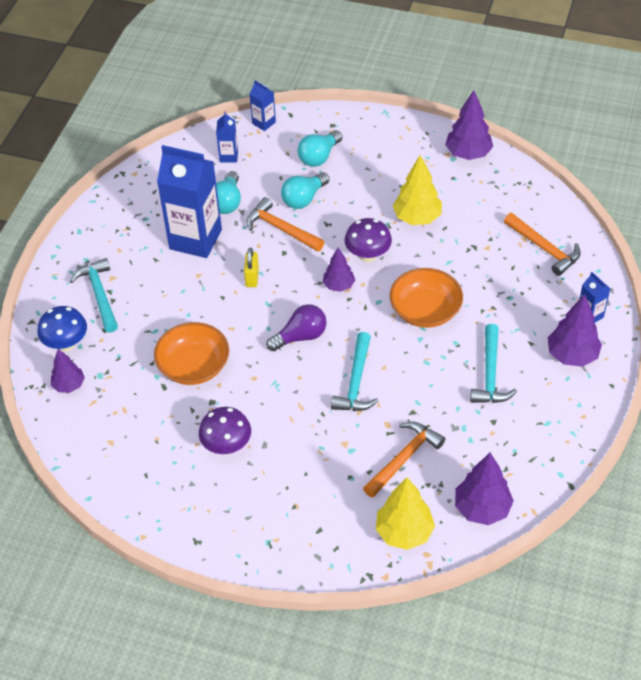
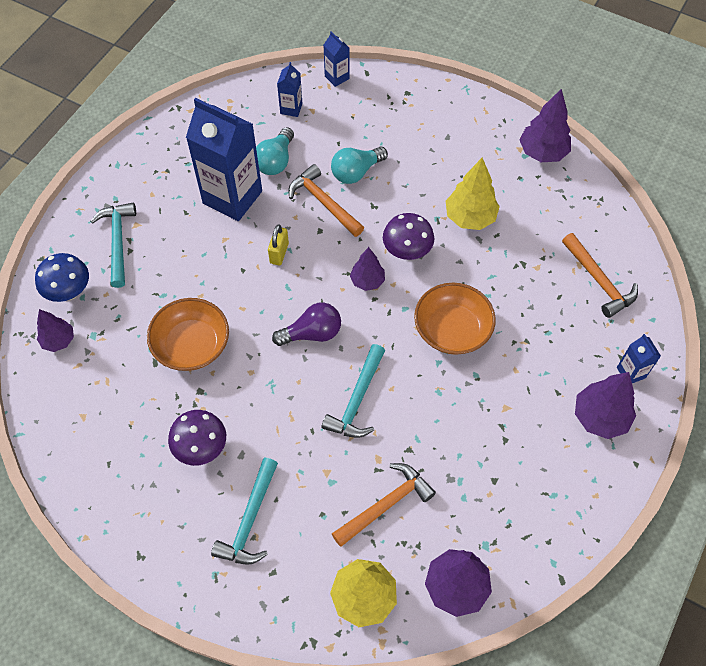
camera: 10 degrees right, 10 degrees up
turquoise light bulb [298,130,342,167] -> none
turquoise hammer [470,324,517,403] -> turquoise hammer moved to [211,458,278,565]

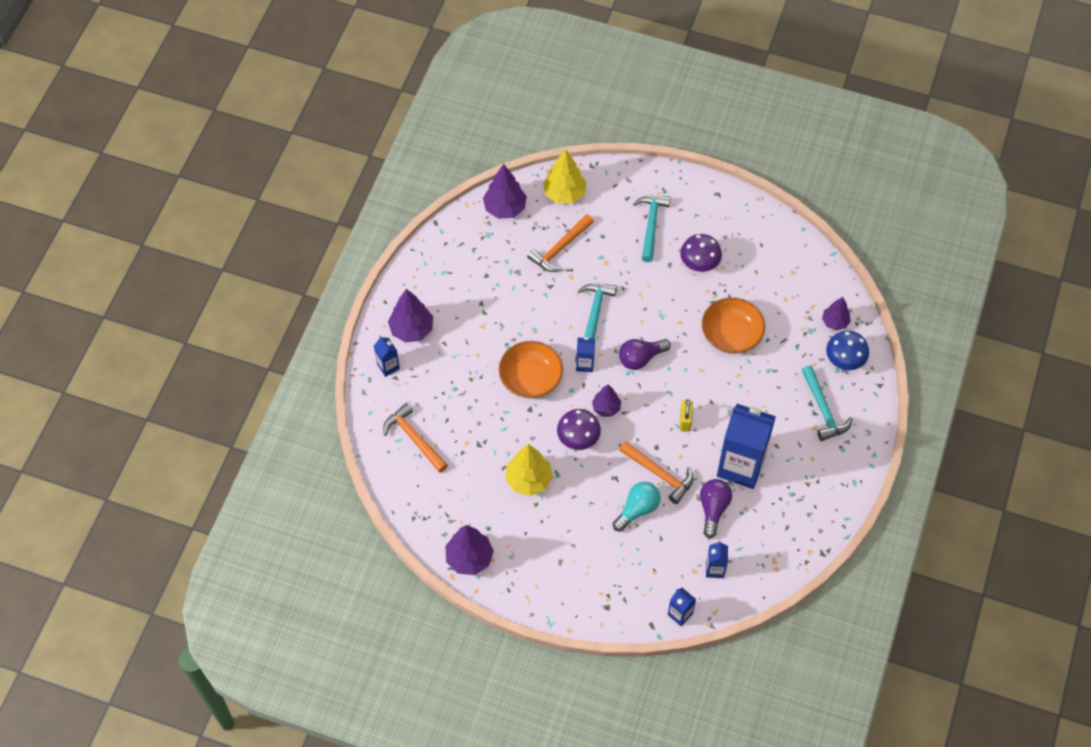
camera: 170 degrees right, 0 degrees up
turquoise light bulb [256,127,294,175] -> purple light bulb [700,479,732,538]
none -> blue carton [576,337,595,372]

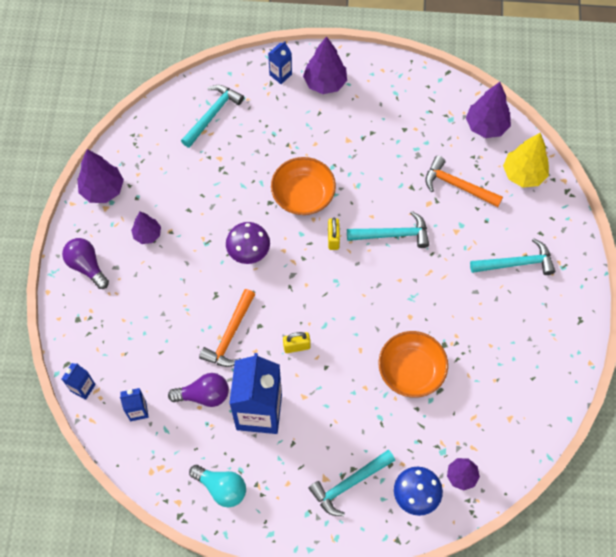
camera: 75 degrees right, 5 degrees up
orange hammer [383,403,448,473] -> turquoise hammer [181,85,244,148]
yellow tree [505,444,553,496] -> none
blue carton [576,337,595,372] -> yellow padlock [328,218,340,250]
purple tree [592,384,621,417] -> purple tree moved to [131,212,161,244]
turquoise light bulb [613,482,661,532] -> turquoise light bulb moved to [189,465,246,507]
purple light bulb [619,339,671,370] -> purple light bulb moved to [62,238,109,289]
purple mushroom [680,234,722,272] -> none

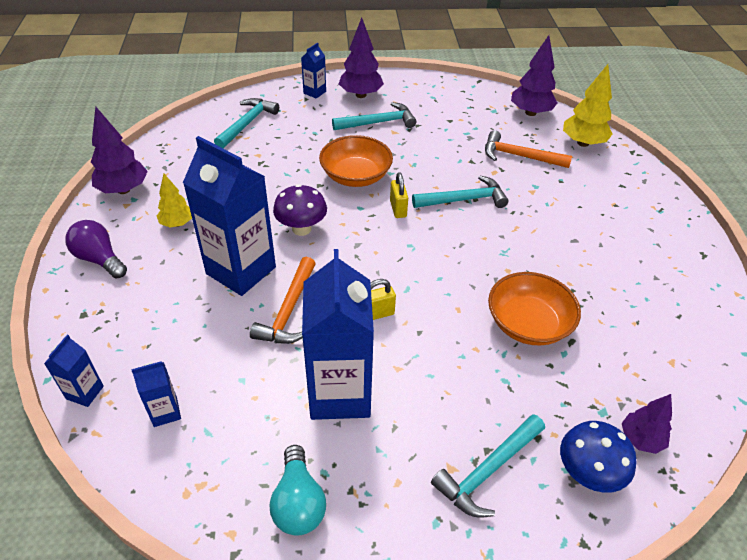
camera: 10 degrees left, 20 degrees down
purple tree [131,212,161,244] -> yellow tree [157,174,192,227]
purple light bulb [168,373,229,407] -> none
turquoise light bulb [189,465,246,507] -> turquoise light bulb turned 60 degrees clockwise [270,445,326,536]
turquoise hammer [470,238,555,275] -> turquoise hammer moved to [332,102,416,130]
none -> blue carton [183,136,276,296]

